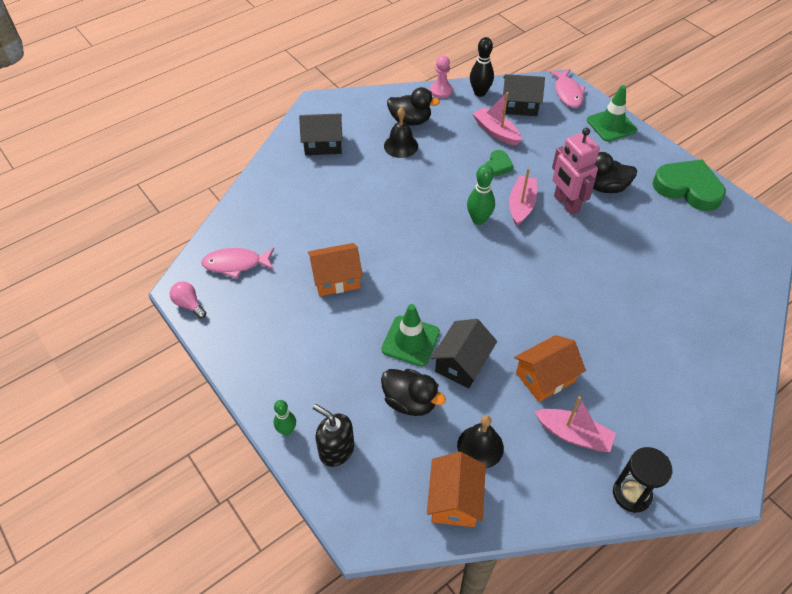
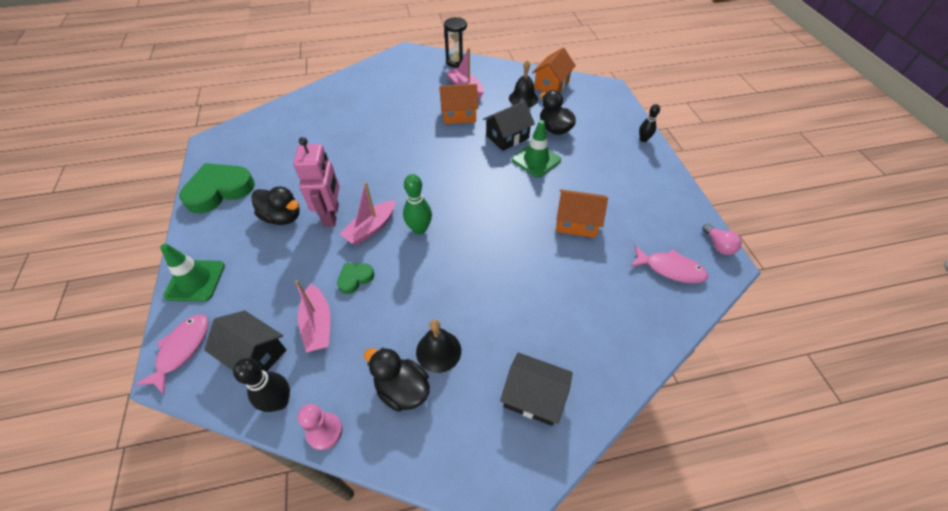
camera: 155 degrees left, 0 degrees up
green bowling pin [274,400,296,435] -> black bowling pin [639,104,660,142]
black soap dispenser [313,404,354,467] -> none
green heart [653,159,726,211] -> green heart turned 90 degrees clockwise [179,163,255,213]

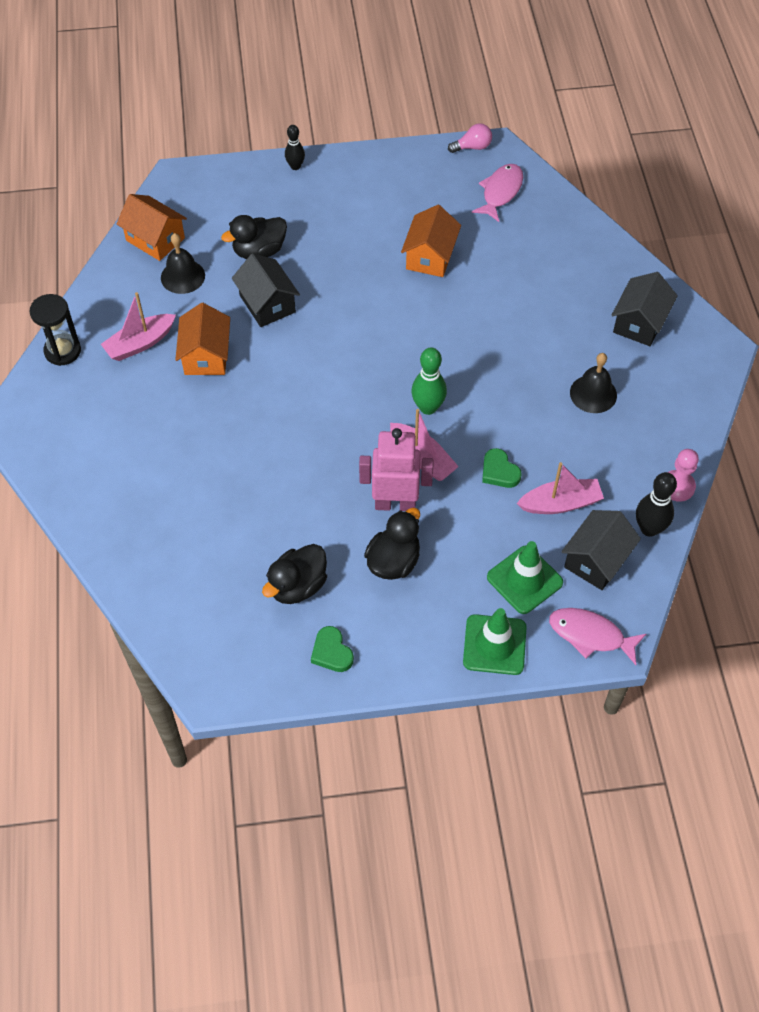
camera: 85 degrees left, 5 degrees up
green heart [179,163,255,213] -> green heart [311,626,354,672], size x0.49
black duck [364,347,430,412] -> black duck moved to [262,544,327,604]
green traffic cone [512,120,561,178] -> green traffic cone moved to [487,541,563,614]

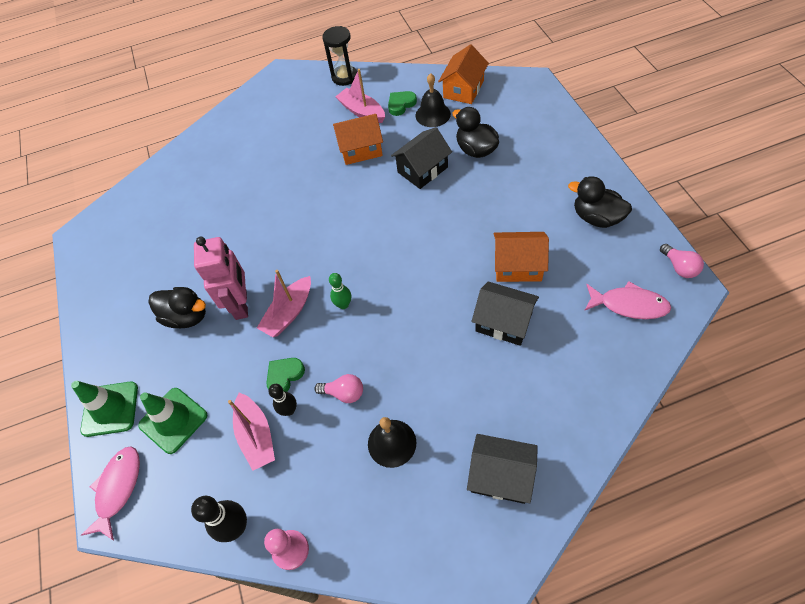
camera: 85 degrees right, 0 degrees up
black duck [262,544,327,604] -> black duck moved to [568,176,632,228]
black bowling pin [285,125,305,170] -> black bowling pin moved to [268,384,297,416]
green heart [311,626,354,672] -> green heart moved to [388,91,417,116]
green bowling pin [411,347,447,415] -> green bowling pin [329,273,351,309], size x0.65
black house [561,510,641,590] -> black house moved to [472,281,539,346]
none -> pink light bulb [314,374,363,403]

